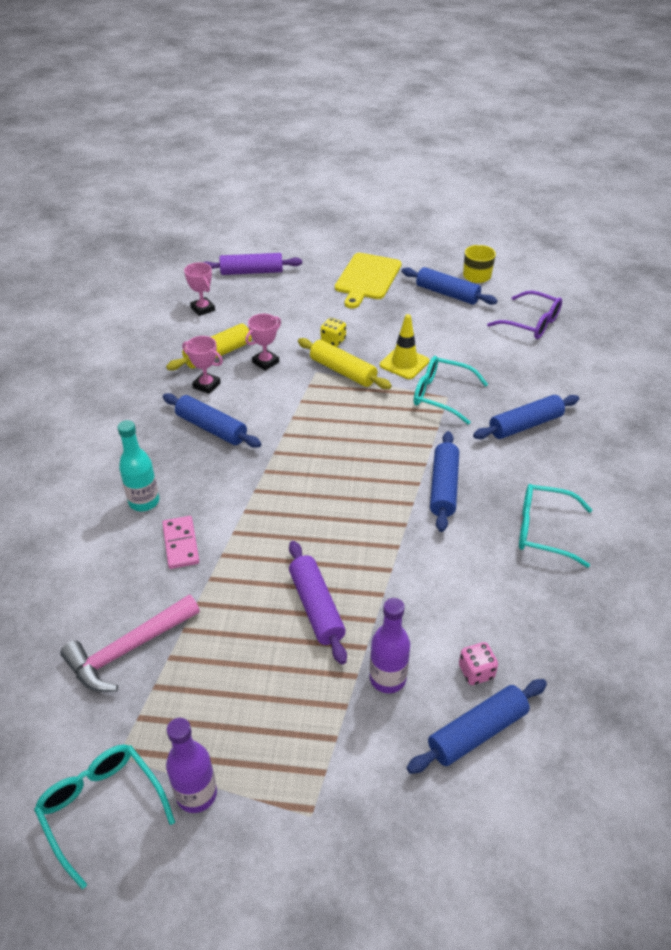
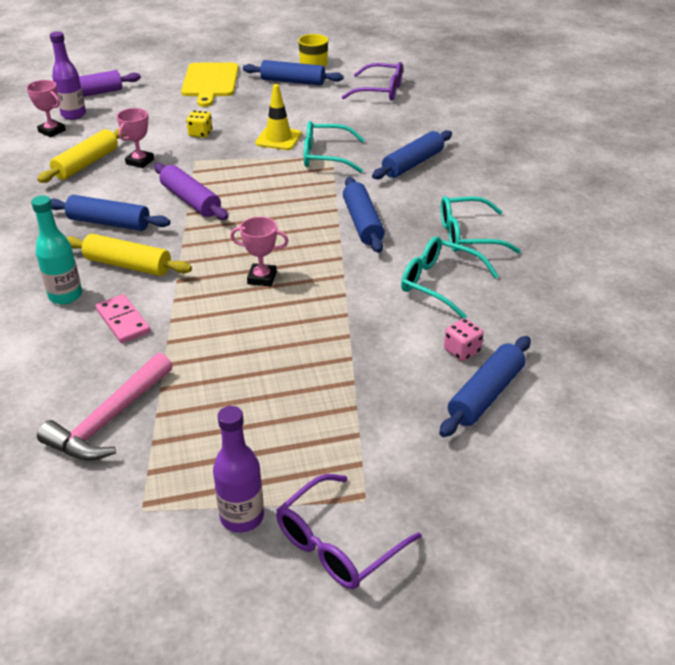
camera: 20 degrees left, 5 degrees down
turquoise glasses [34,745,175,889] -> turquoise glasses moved to [401,236,499,318]
pink trophy [182,336,223,394] -> pink trophy moved to [230,217,289,287]
purple rolling pin [289,541,347,665] -> purple rolling pin moved to [154,163,228,220]
yellow rolling pin [298,338,392,389] -> yellow rolling pin moved to [67,234,192,276]
purple bottle [370,598,410,693] -> purple bottle moved to [50,31,86,120]
none -> purple glasses [276,474,421,589]

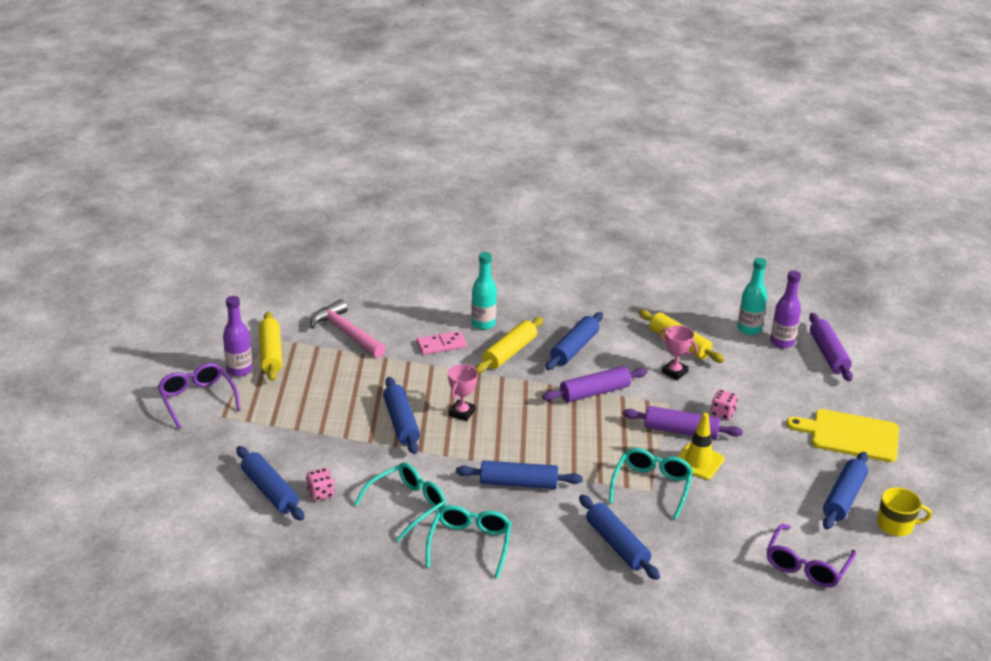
camera: 105 degrees right, 5 degrees down
pink trophy [26,80,66,137] -> turquoise bottle [737,258,767,335]
yellow dice [186,110,213,138] -> pink dice [711,390,738,420]
none -> yellow rolling pin [259,312,282,381]
none -> blue rolling pin [383,377,420,454]
none -> purple rolling pin [622,406,743,439]

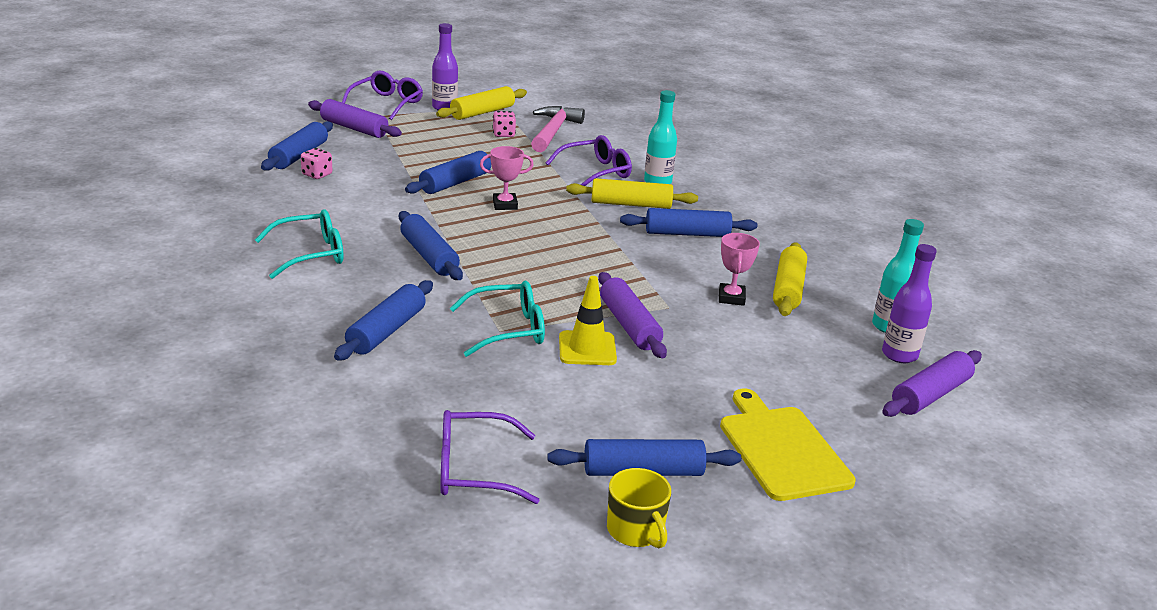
camera: 55 degrees right, 5 degrees down
turquoise glasses [354,462,446,542] -> none
pink domino [416,331,467,355] -> purple glasses [546,135,632,186]
purple rolling pin [542,366,648,402] -> purple rolling pin moved to [308,99,402,138]
pink dice [711,390,738,420] -> pink dice moved to [493,111,516,137]

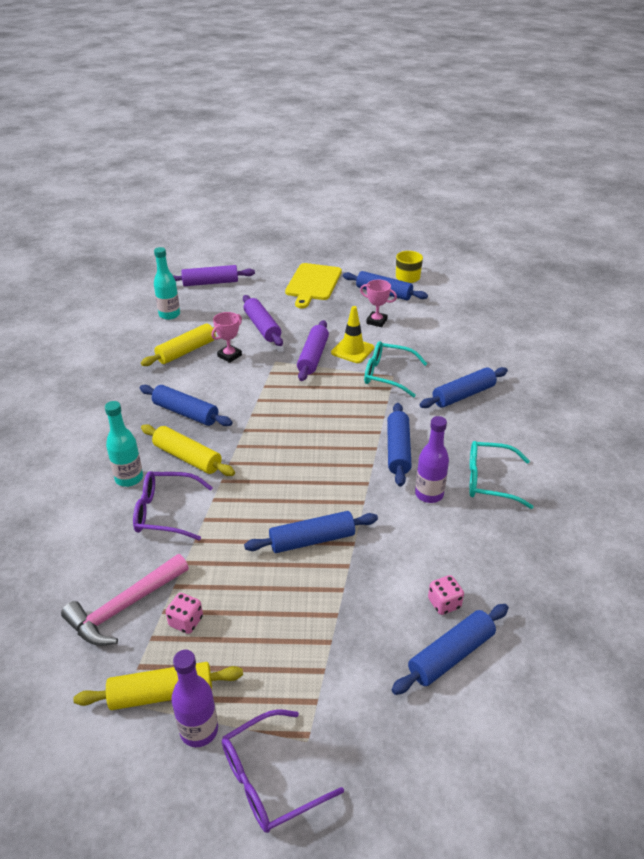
camera: 145 degrees left, 10 degrees up
purple rolling pin [308,99,402,138] -> purple rolling pin moved to [243,295,283,346]
purple glasses [441,410,540,504] -> none
pink trophy [480,146,534,210] -> pink trophy moved to [360,280,397,327]
purple bottle [882,244,937,363] -> purple bottle moved to [415,416,449,503]

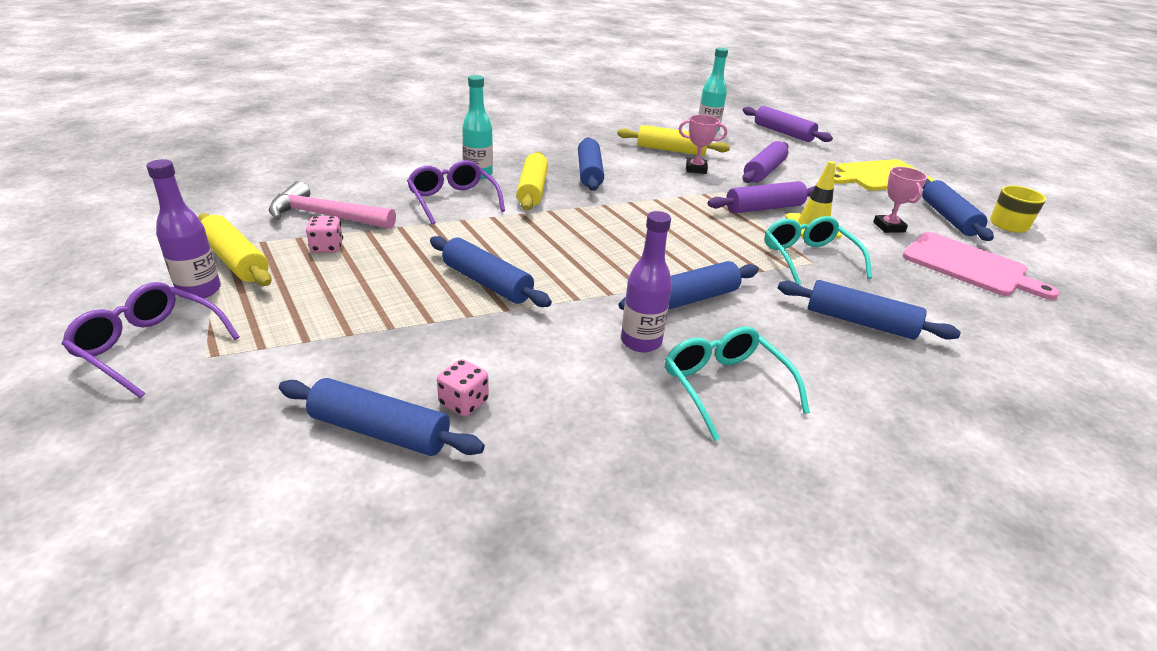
camera: 55 degrees right, 5 degrees down
none -> pink cutting board [903,232,1059,300]

